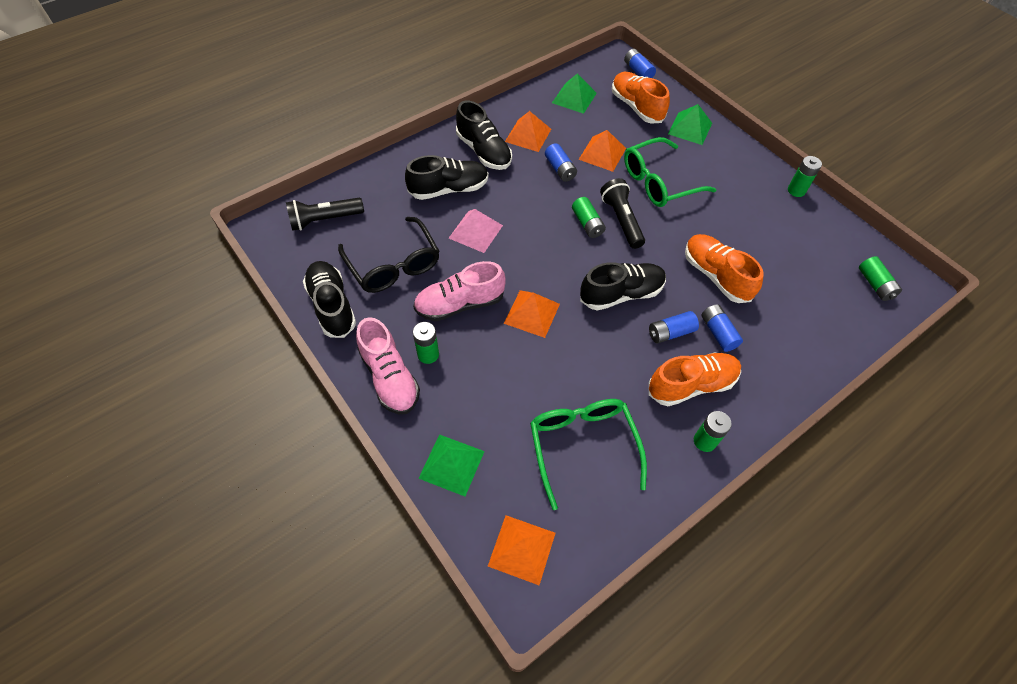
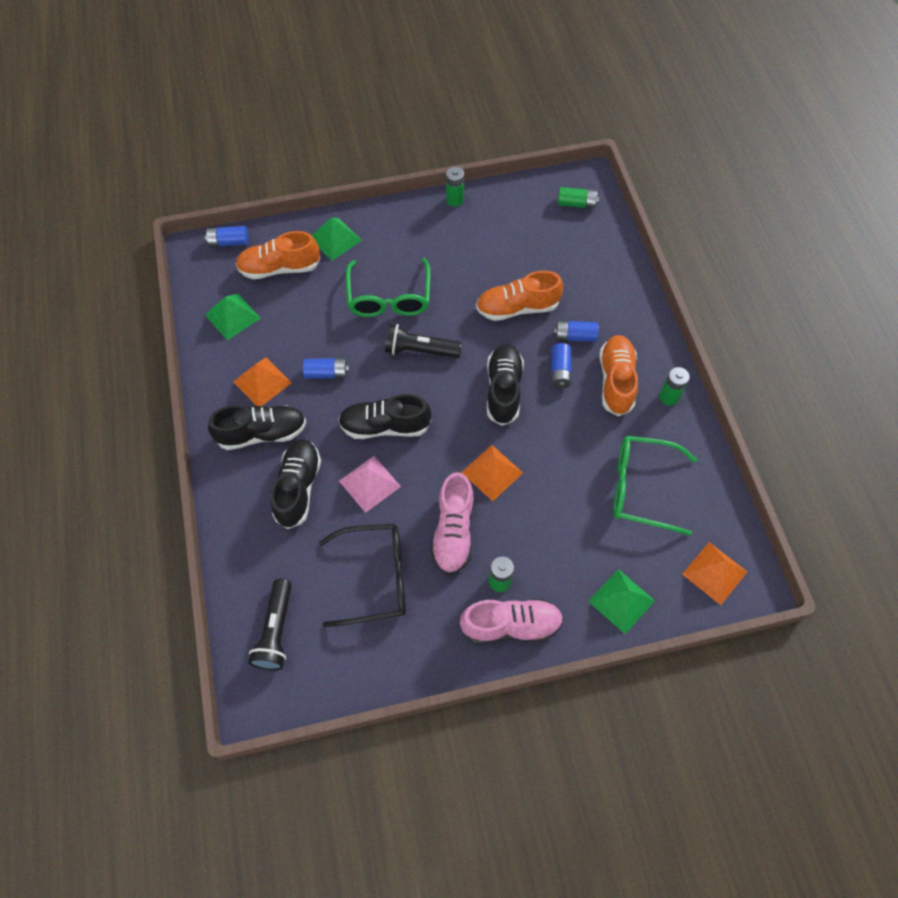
camera: 65 degrees left, 5 degrees up
black shoe [303,261,356,338] -> black shoe moved to [338,394,431,439]
green battery [572,197,606,238] -> none
orange pyramid [579,130,626,172] -> none

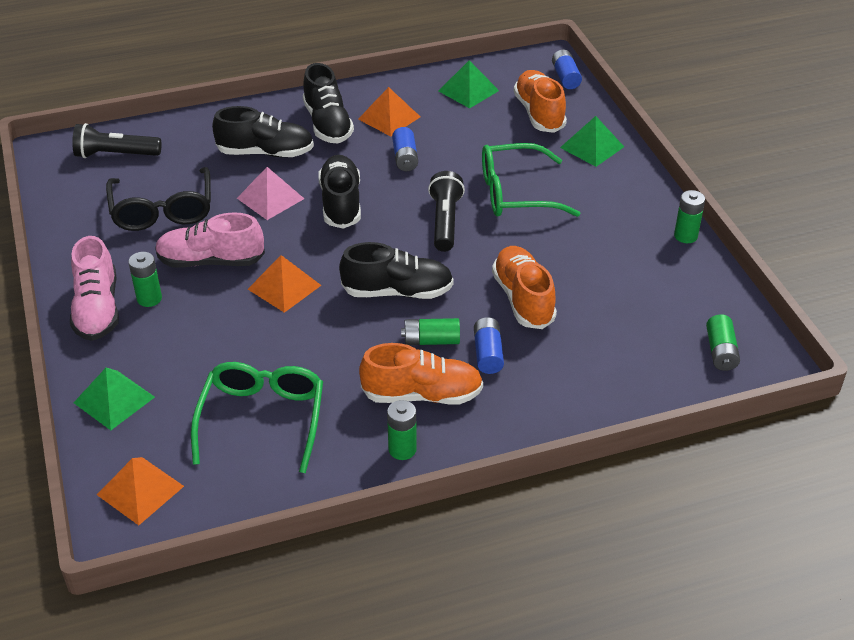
camera: 85 degrees right, 20 degrees down
blue battery [551,343,572,388] -> green battery [401,318,460,345]

